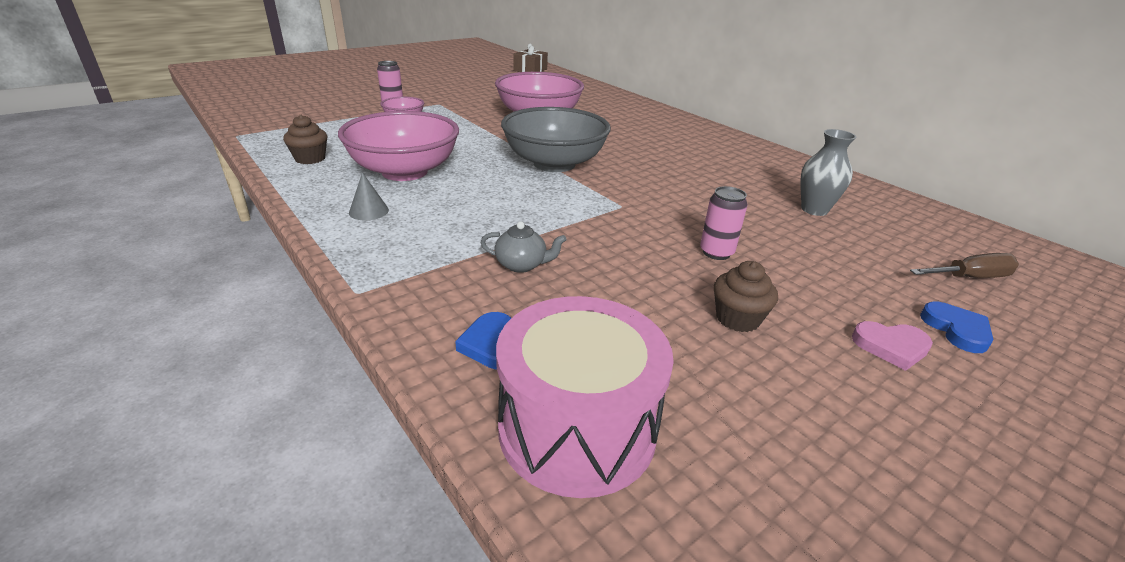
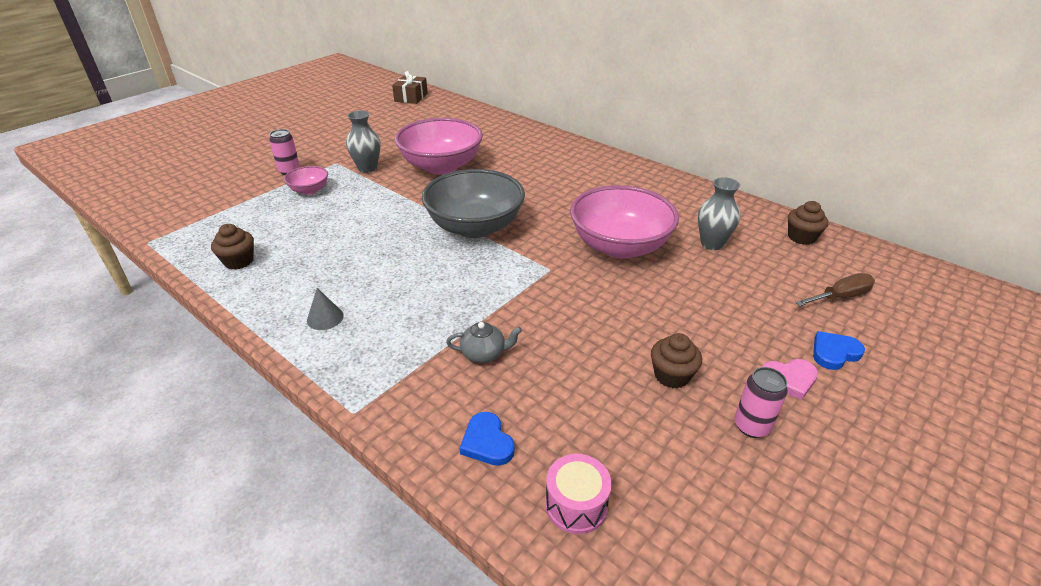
camera: 10 degrees left, 5 degrees up
pink bowl [338,111,459,181] -> pink bowl moved to [570,185,679,259]
pink drum [496,296,674,498] -> pink drum [545,454,612,534], size x0.51
pink can [700,186,748,260] -> pink can moved to [734,367,788,438]
blue heart [920,302,993,353] -> blue heart turned 90 degrees counterclockwise [813,331,865,370]
none -> grey vase [346,111,380,173]
none -> brown cupcake [788,201,828,245]

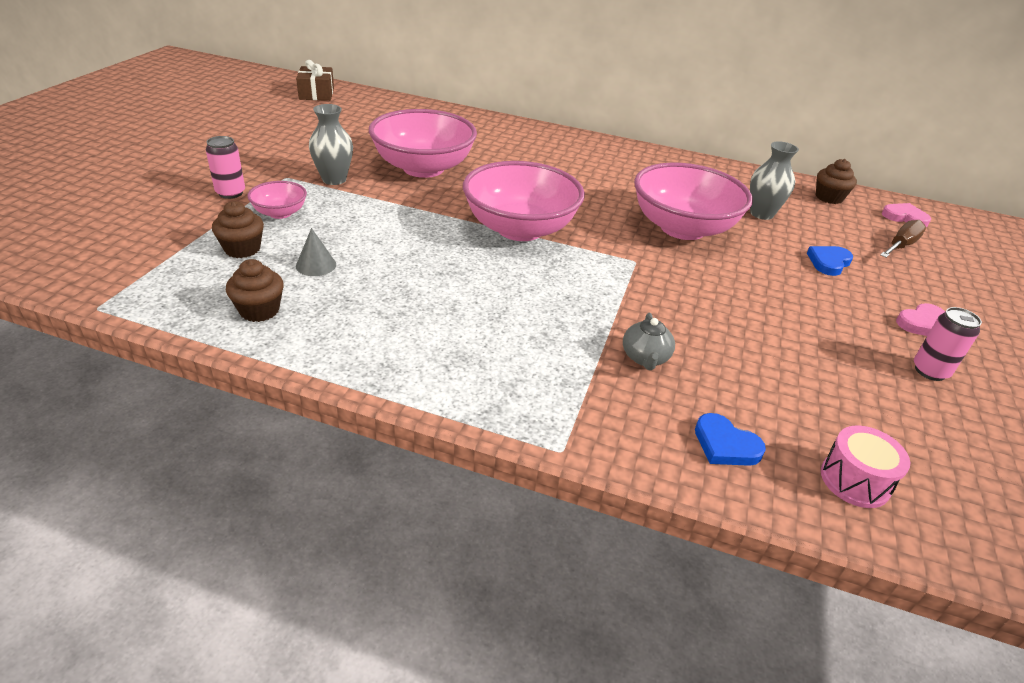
camera: 25 degrees left, 0 degrees up
grey cone [307,288,344,330] -> grey cone moved to [296,228,336,276]
grey bowl [422,169,525,238] -> pink bowl [463,161,585,241]
grey teapot [446,322,522,363] -> grey teapot turned 120 degrees clockwise [623,313,675,370]
brown cupcake [651,333,702,389] -> brown cupcake moved to [212,201,264,258]
blue heart [813,331,865,370] -> blue heart moved to [807,246,853,276]
none -> pink heart [882,203,931,227]

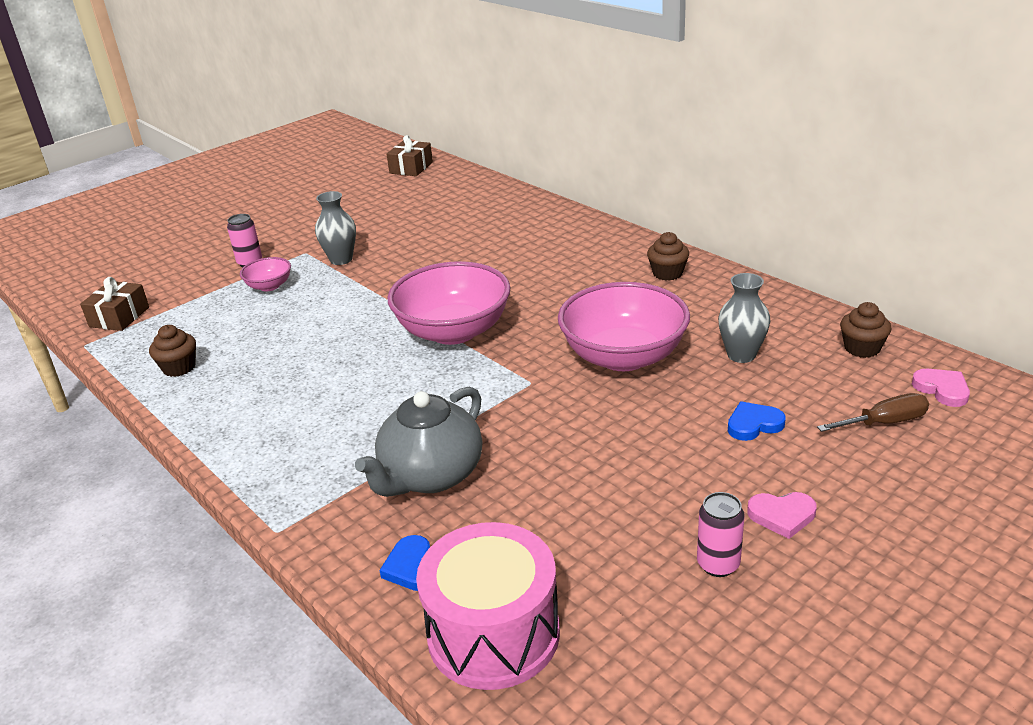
camera: 35 degrees right, 5 degrees down
brown cupcake [212,201,264,258] -> brown cupcake moved to [647,232,689,281]
grey cone [296,228,336,276] -> none
pink bowl [369,109,477,178] -> none
grey teapot [623,313,675,370] -> grey teapot [355,387,482,497], size x2.07
pink drum [821,426,910,508] -> pink drum [416,522,560,690], size x1.94
none -> brown gift [80,277,149,331]

